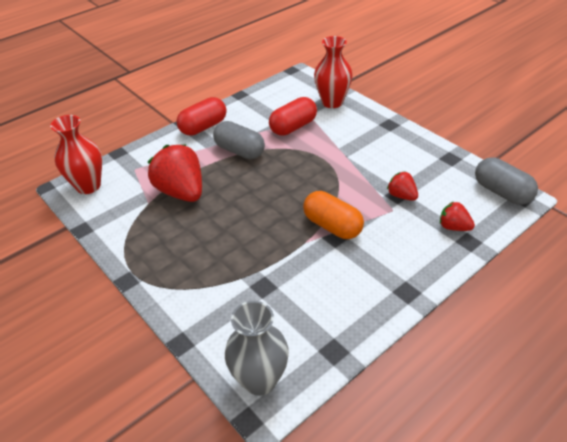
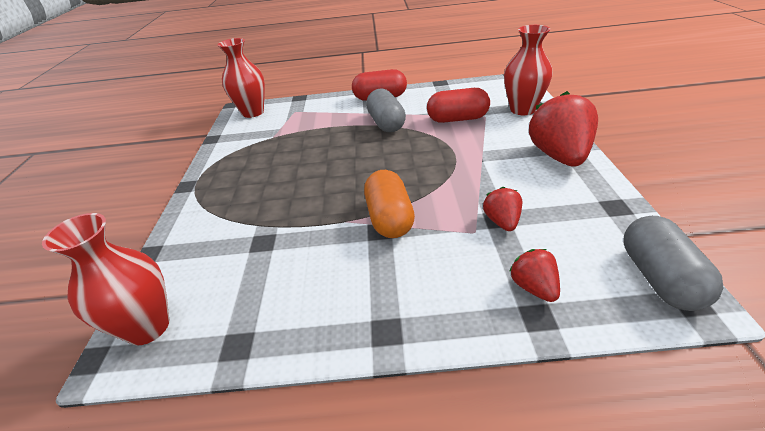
camera: 40 degrees right, 5 degrees down
red strawberry [148,144,202,202] -> red strawberry moved to [529,91,598,167]
grey vase [225,301,289,396] -> red vase [42,213,169,345]

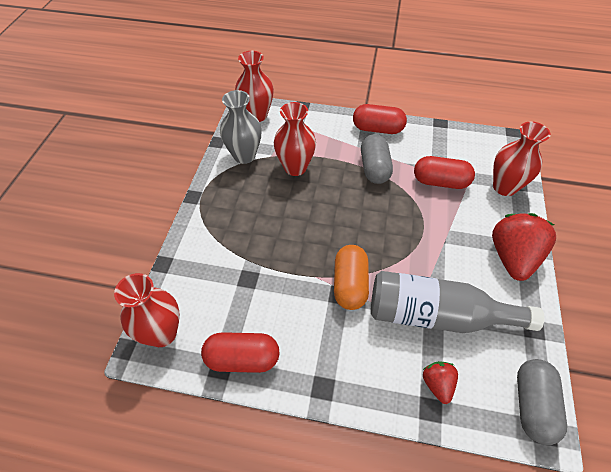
camera: 10 degrees right, 15 degrees up
red strawberry [483,187,522,231] -> grey bottle [371,271,544,333]
none -> red capsule [201,332,280,373]
none -> grey vase [220,90,262,164]
none -> red vase [274,102,316,176]

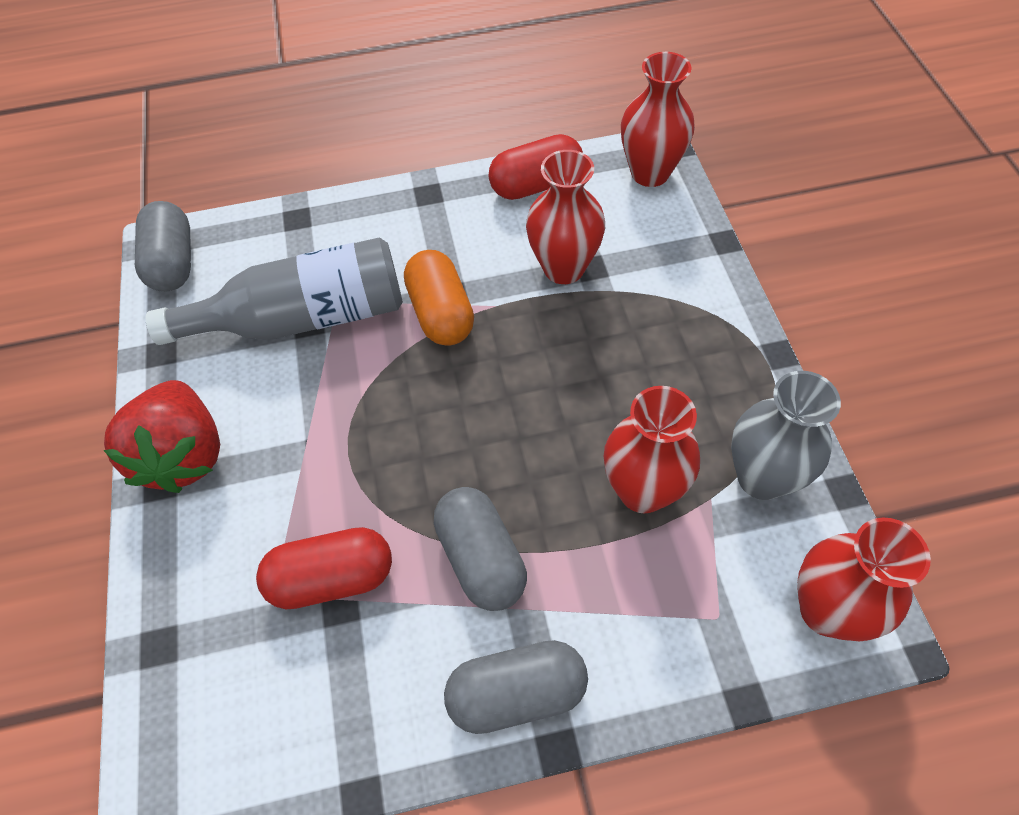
camera: 160 degrees right, 5 degrees up
red capsule [353,104,407,134] -> grey capsule [444,640,588,734]
red strawberry [423,361,458,404] -> none
red vase [493,122,551,196] -> red vase moved to [526,150,605,284]

